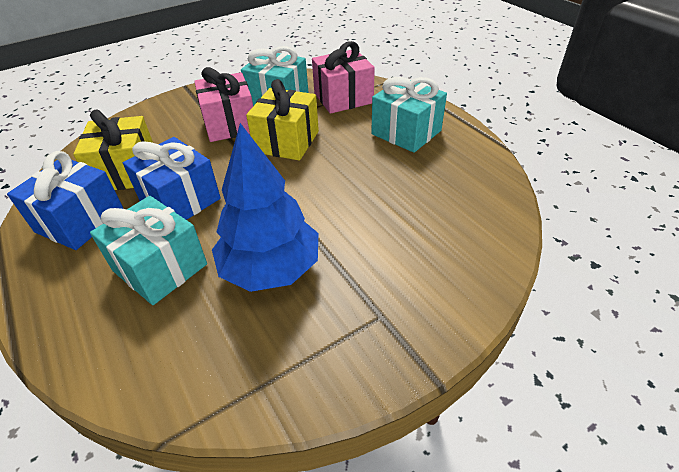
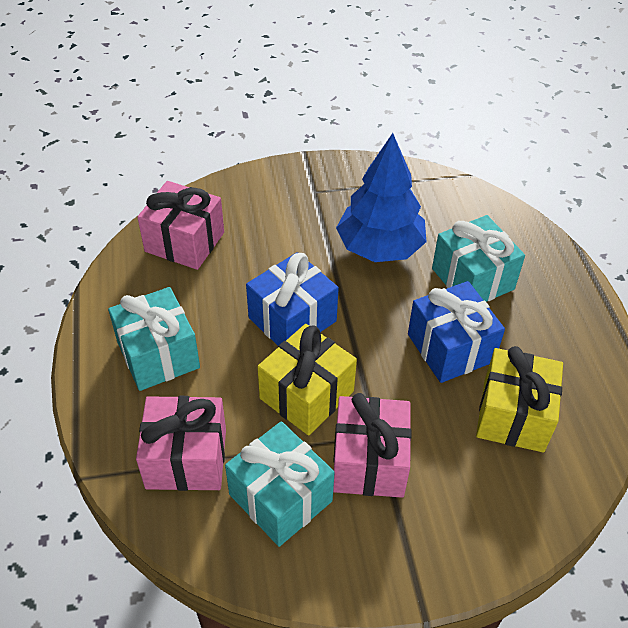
camera: 160 degrees left, 5 degrees up
blue gift [7,151,124,250] -> blue gift moved to [246,252,339,346]
none -> pink gift [137,181,224,270]

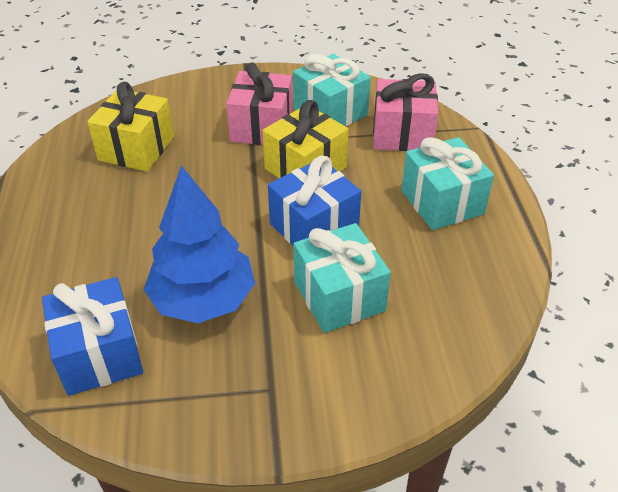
camera: 175 degrees left, 5 degrees down
pink gift [137,181,224,270] -> none
blue gift [408,281,505,383] -> blue gift moved to [42,277,143,396]
turquoise gift [432,215,525,302] -> turquoise gift moved to [293,223,391,333]

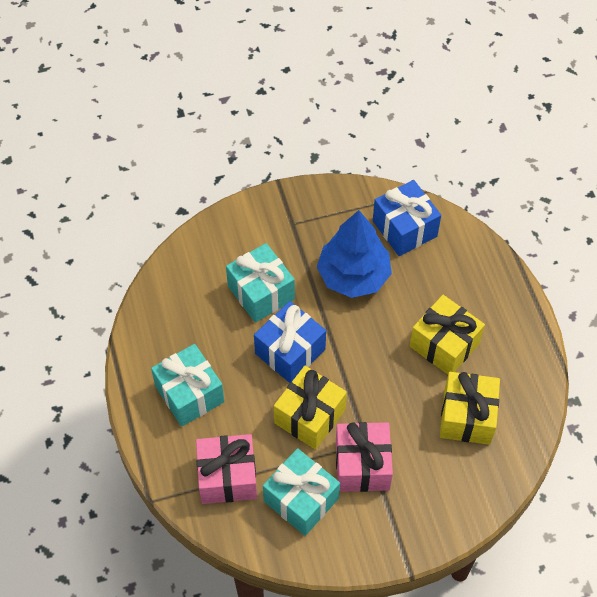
camera: 170 degrees right, 15 degrees up
none -> yellow gift [410,295,485,375]

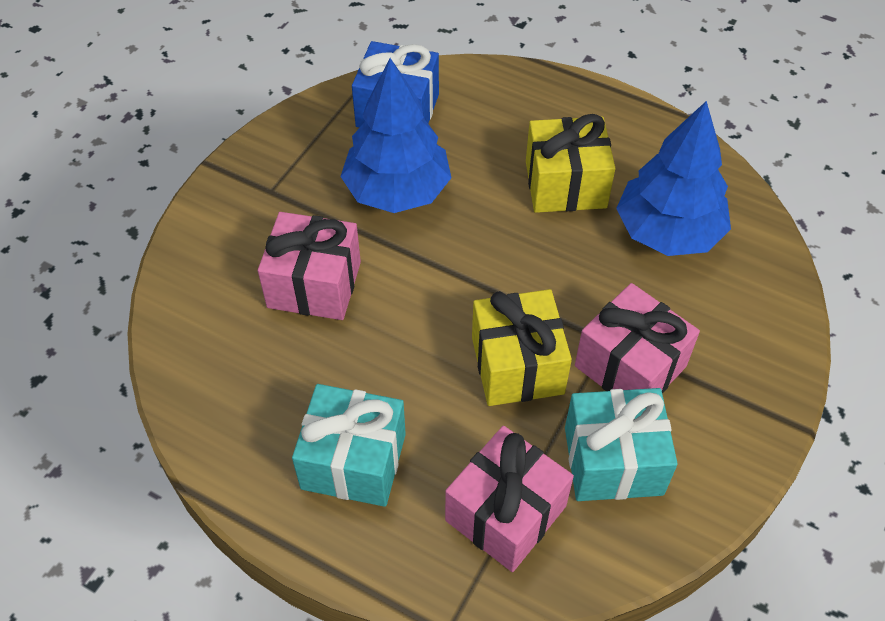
camera: 45 degrees left, 5 degrees down
turquoise gift [226,243,295,323] -> pink gift [258,212,361,320]
blue gift [254,301,326,383] -> none
yellow gift [440,372,500,445] -> blue tree [616,101,731,256]

